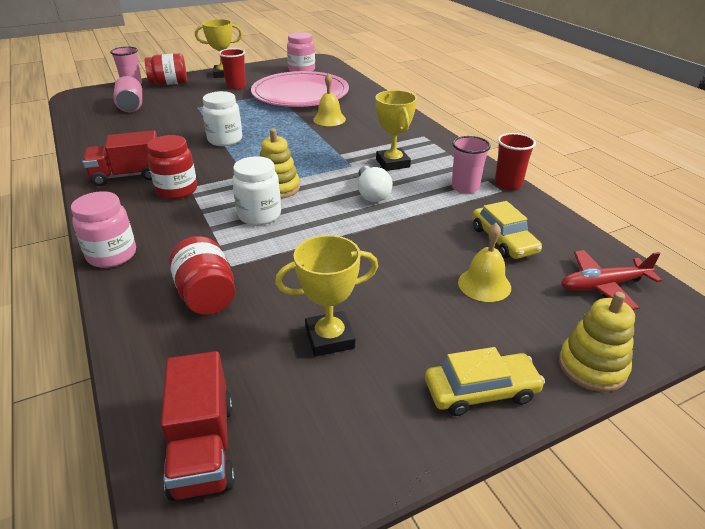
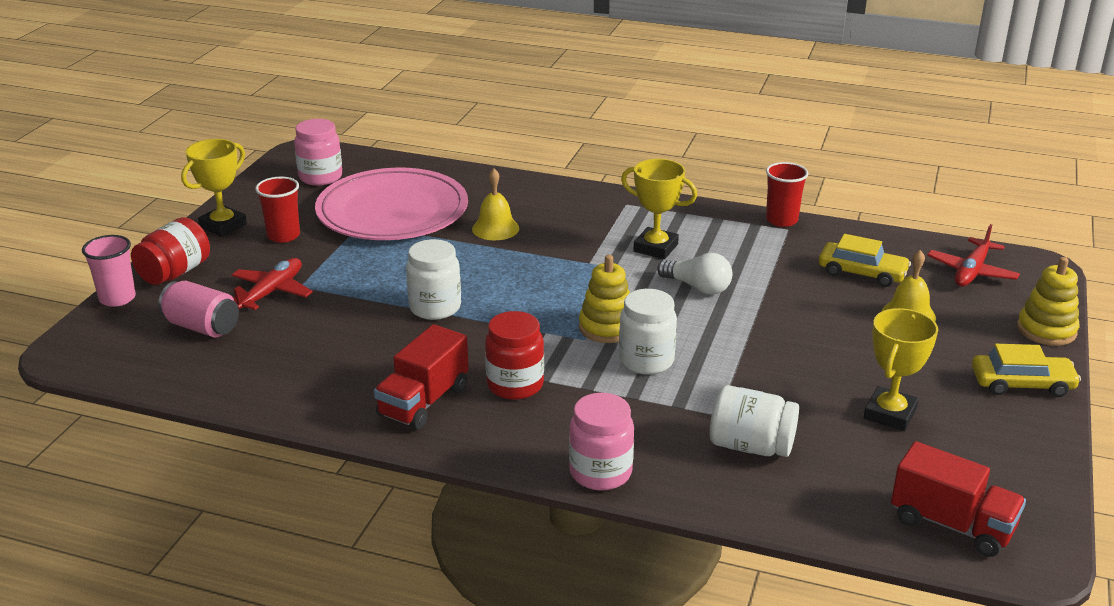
camera: 45 degrees left, 5 degrees down
red jar [169,236,235,315] -> white jar [710,385,799,457]
yellow car [425,347,545,416] -> yellow car turned 60 degrees clockwise [972,344,1081,397]
pink cup [452,136,491,194] -> none
none -> red plane [231,258,313,310]

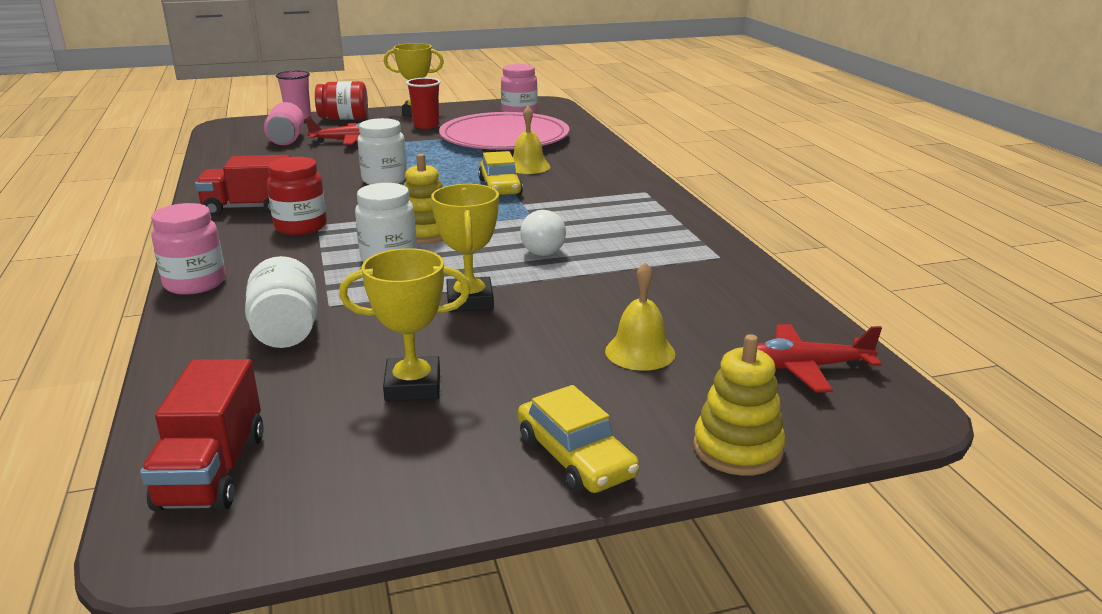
camera: 55 degrees right, 5 degrees down
yellow trophy [621,159,697,259] -> yellow trophy moved to [431,184,499,312]
red cup [766,162,809,227] -> none
yellow car [819,234,911,287] -> yellow car moved to [478,151,523,195]

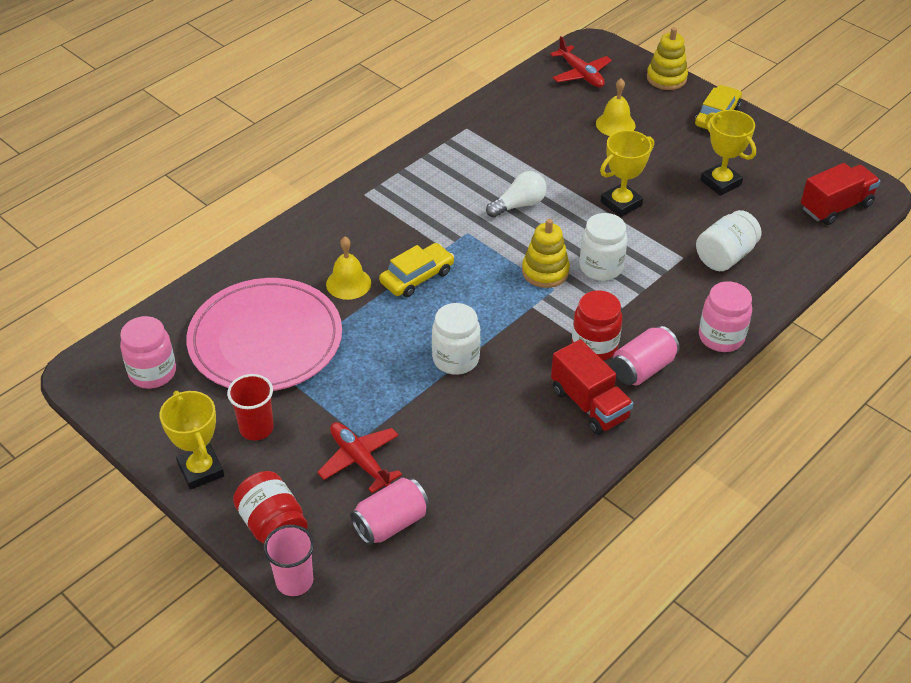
camera: 120 degrees left, 20 degrees up
none -> pink can [611,326,680,385]

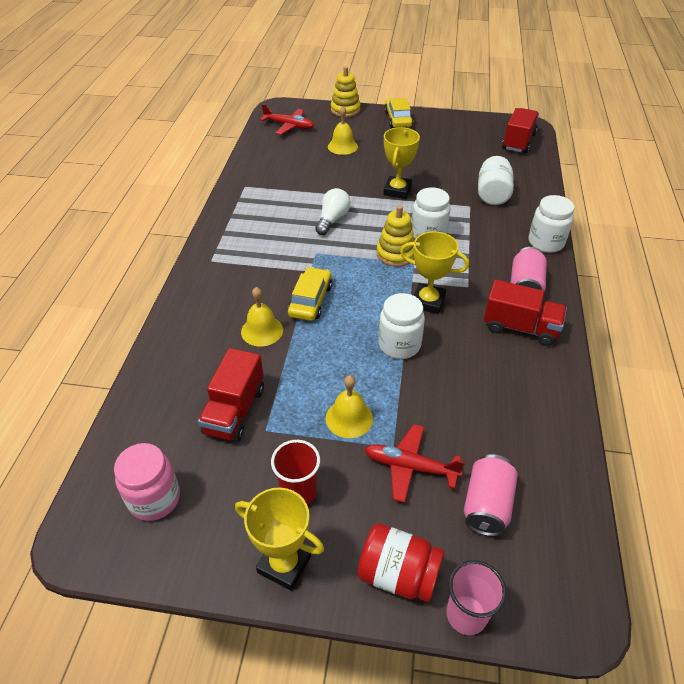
camera: 35 degrees left, 0 degrees up
pink plate [186,278,342,391] -> red truck [198,348,264,442]
red jar [572,290,622,361] -> none
pink jar [699,281,752,352] -> white jar [529,195,575,253]
yellow trophy [700,110,756,196] -> yellow trophy moved to [400,232,469,314]
none -> yellow bell [326,375,373,438]

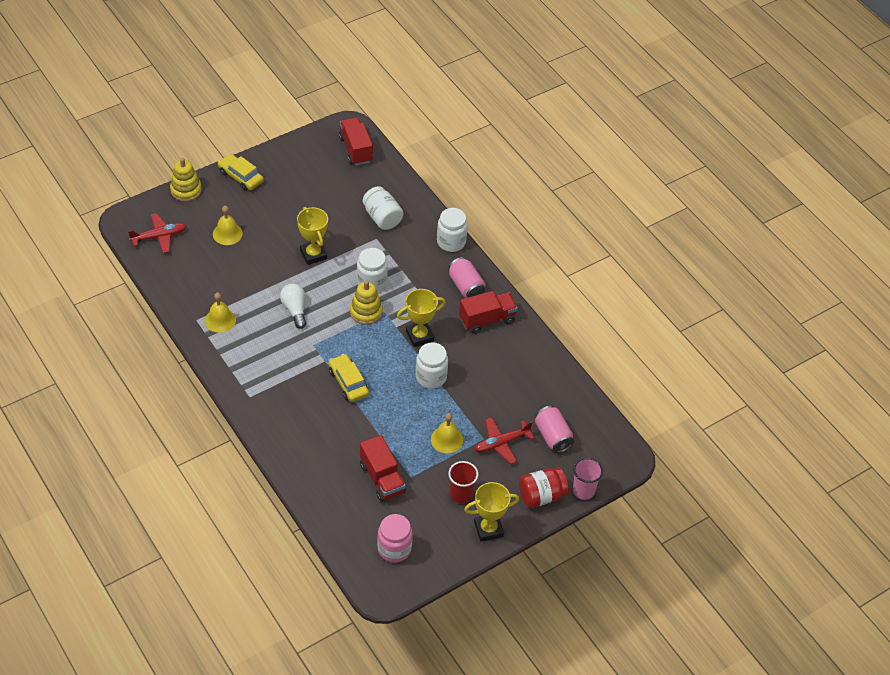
camera: 45 degrees left, 5 degrees up
yellow bell [241,287,283,346] -> yellow bell moved to [205,292,236,333]

